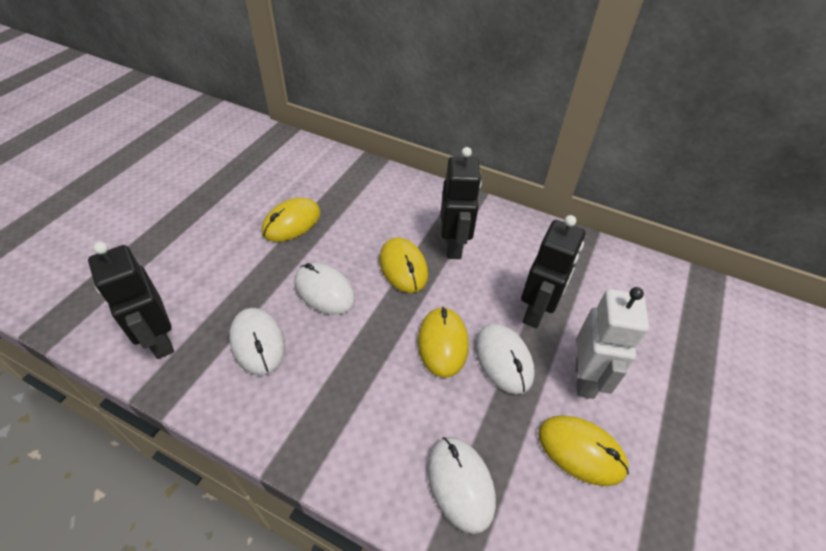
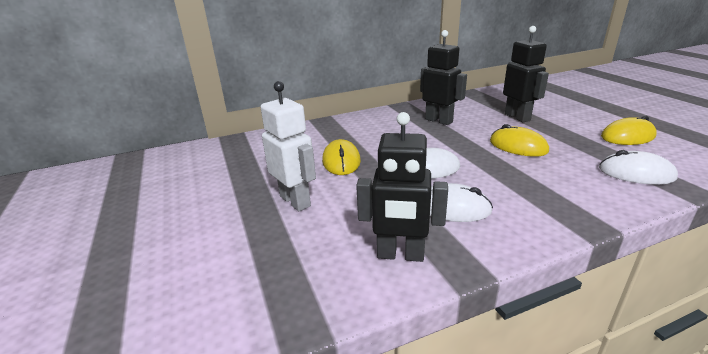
camera: 45 degrees left, 20 degrees down
yellow mouse [379,237,428,293] -> none
white mouse [475,324,535,395] -> none
white robot [576,287,649,399] -> white robot moved to [261,81,316,211]

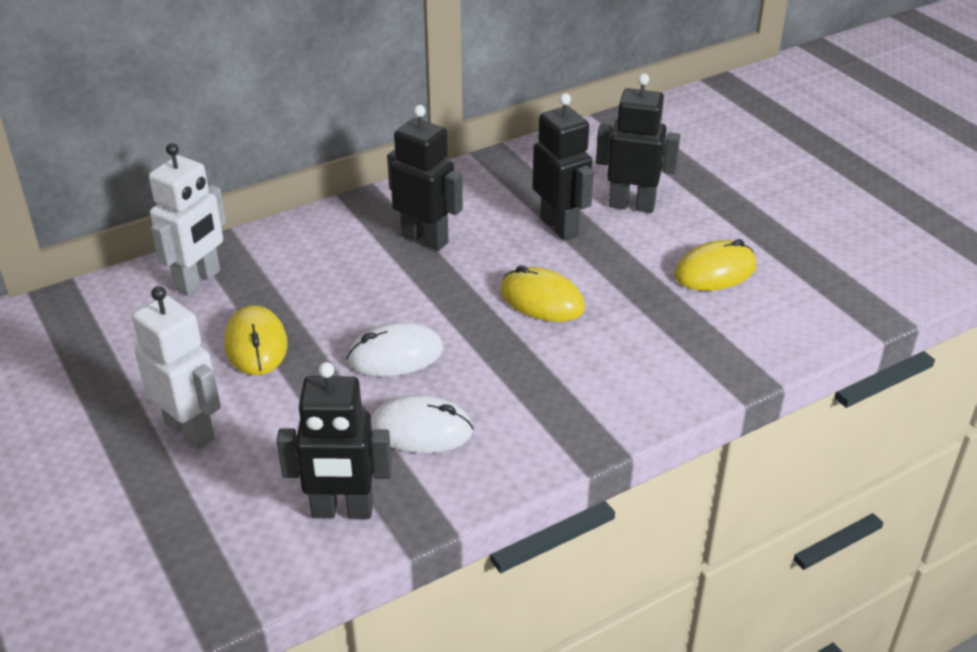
camera: 10 degrees left, 10 degrees up
white mouse [599,150,678,185] -> none
none -> white robot [149,143,226,296]
none -> black robot [596,73,680,213]

